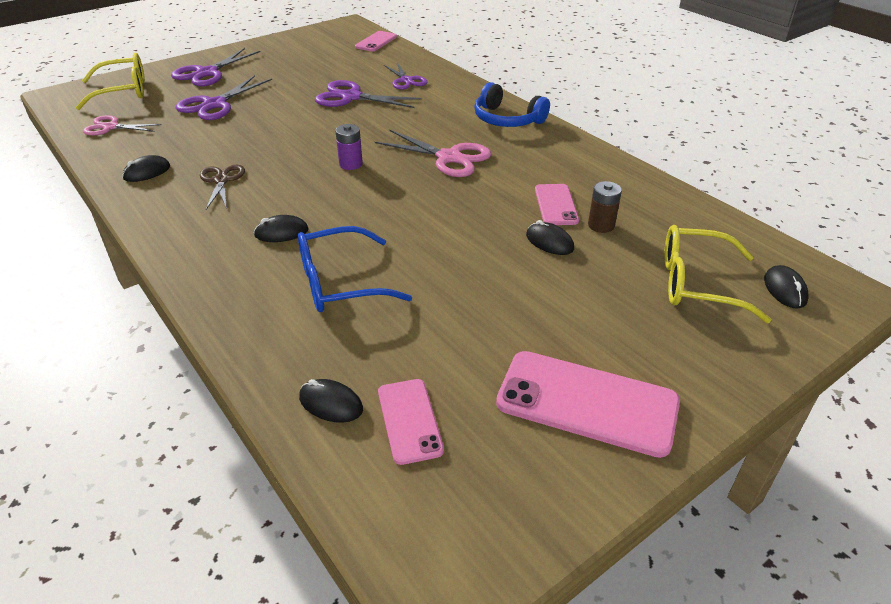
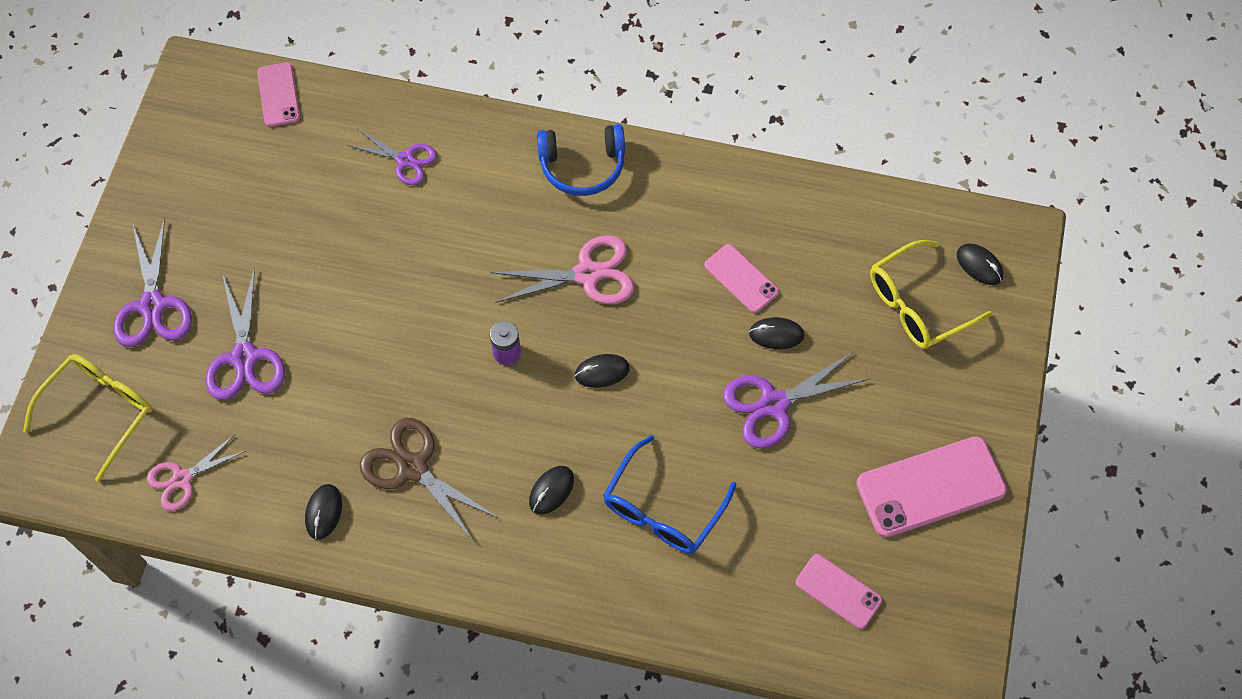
camera: 40 degrees left, 25 degrees up
brown scissors [200,165,245,209] -> brown scissors [359,418,498,542], size x1.52
black mouse [299,379,363,423] -> black mouse moved to [575,354,630,388]
purple scissors [315,80,422,108] -> purple scissors moved to [723,351,871,449]
brown battery [588,181,622,233] -> none

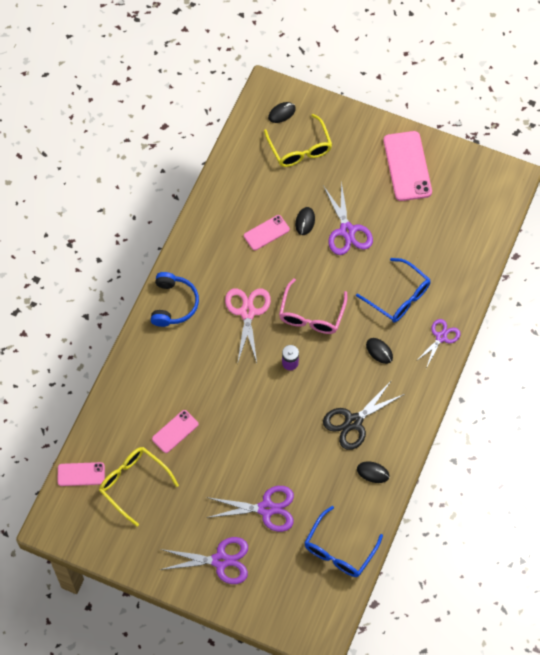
camera: 80 degrees left, 0 degrees up
yellow glasses [23,354,152,482] -> yellow glasses moved to [99,447,179,527]
pink scissors [147,434,246,511] -> blue glasses [304,506,383,577]
purple scissors [347,129,437,185] -> purple scissors moved to [415,319,461,368]
brown scissors [359,418,498,542] -> black scissors [323,380,404,450]
black mouse [575,354,630,388] -> pink glasses [279,279,347,334]
pink phone [796,554,882,629] -> pink phone moved to [152,410,199,453]

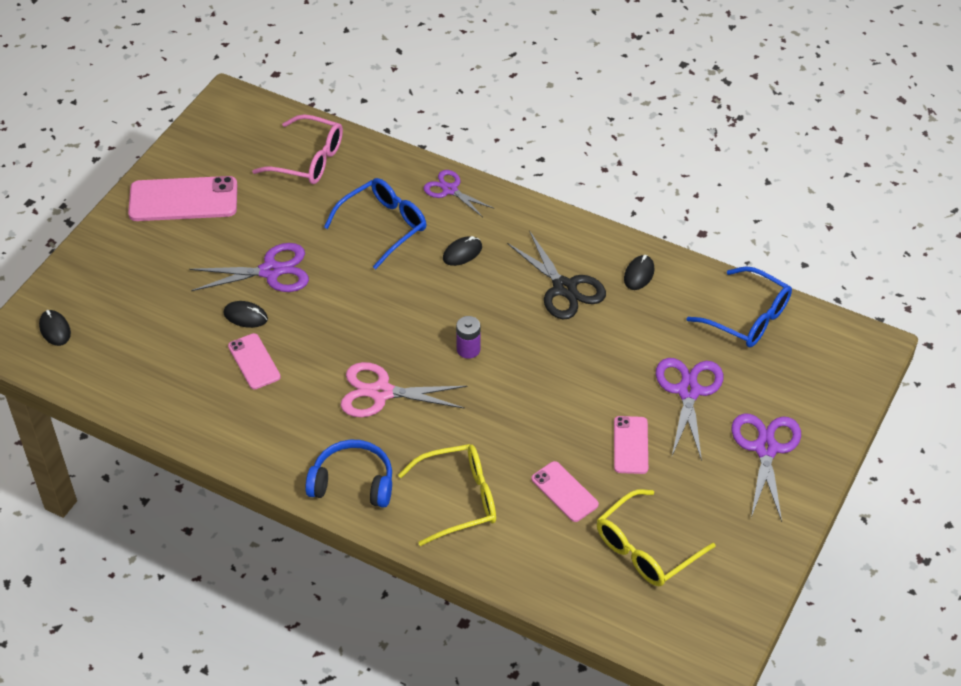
camera: 85 degrees left, 15 degrees down
pink phone [58,462,105,486] -> pink phone moved to [614,416,648,474]
yellow glasses [264,114,332,167] -> yellow glasses moved to [398,444,496,546]
pink glasses [279,279,347,334] -> pink glasses moved to [252,114,343,184]

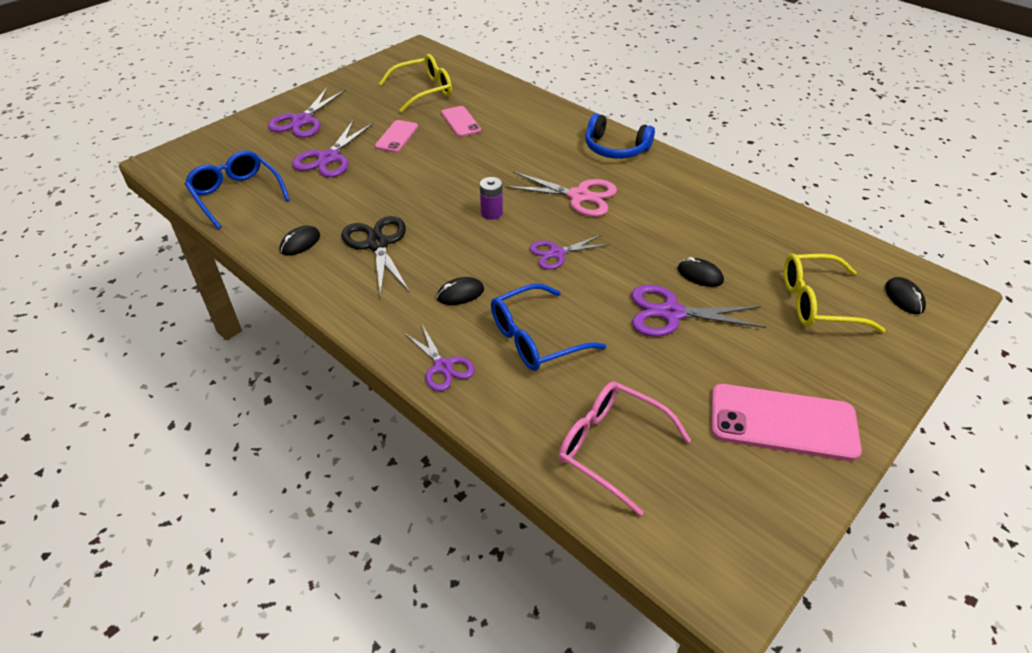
camera: 165 degrees left, 5 degrees down
pink phone [228,333,281,389] -> none
yellow glasses [398,444,496,546] -> yellow glasses moved to [784,254,886,333]
none -> purple scissors [530,234,610,270]

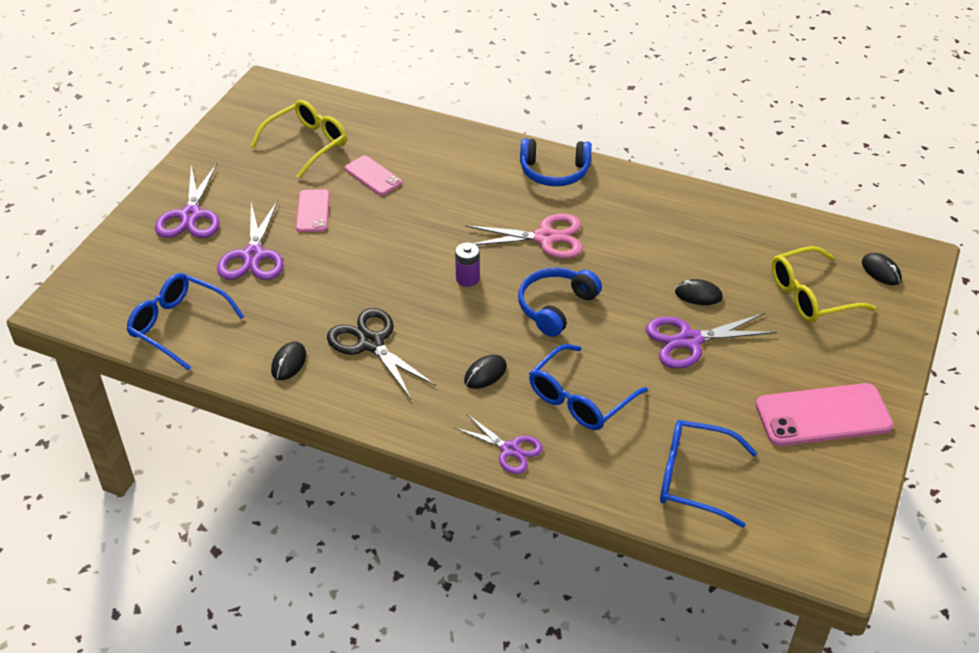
camera: 20 degrees left, 0 degrees up
purple scissors [530,234,610,270] -> blue headphones [518,267,602,337]
pink glasses [558,381,691,516] -> blue glasses [660,420,757,528]

